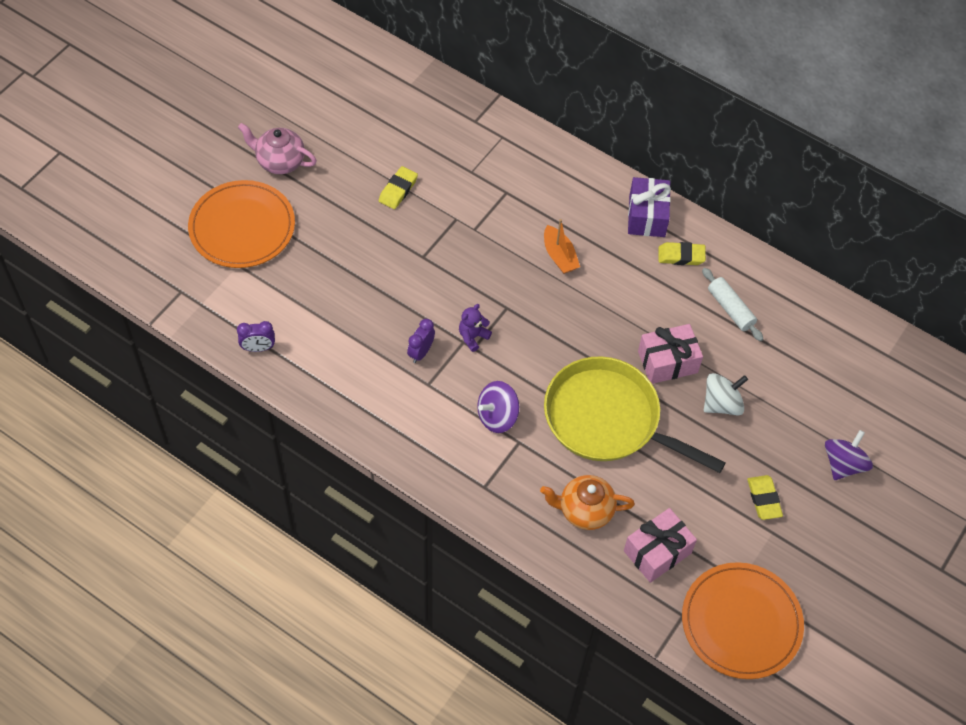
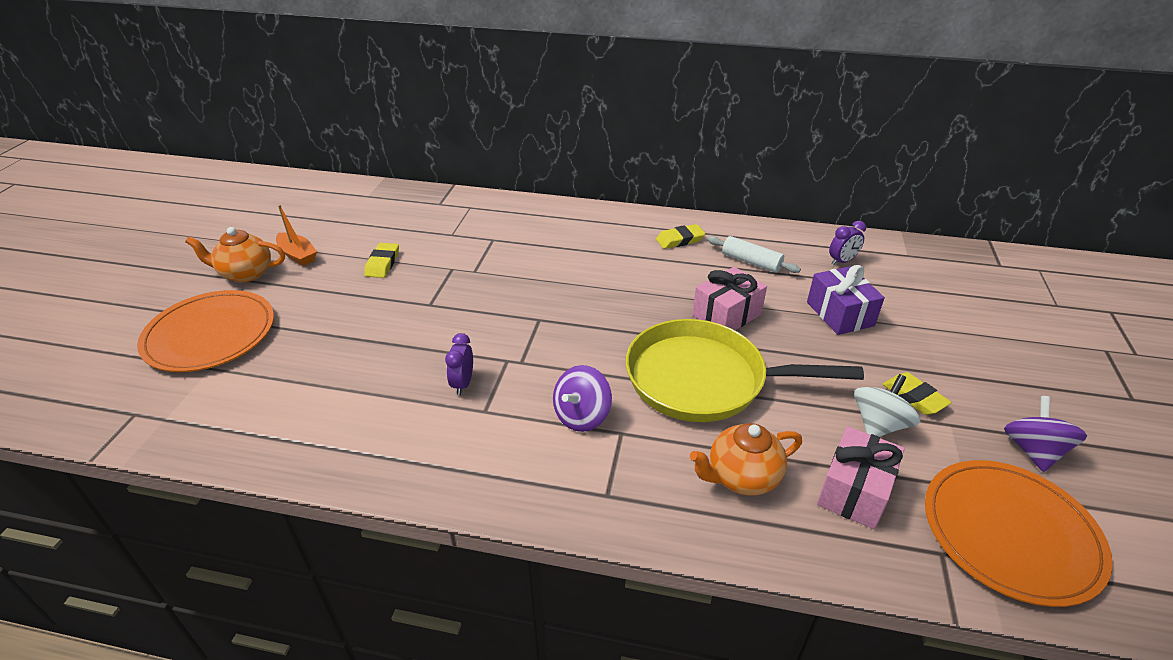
camera: 20 degrees left, 20 degrees down
purple clock [237,321,275,352] -> purple clock moved to [829,221,866,265]
pink teapot [238,123,317,174] -> orange teapot [185,227,285,283]
purple teddy bear [459,304,492,352] -> none
orange boat [544,219,580,274] -> orange boat moved to [276,205,317,266]
purple gift [628,177,671,237] -> purple gift moved to [807,265,885,335]
white spinning top [704,373,748,415] -> white spinning top moved to [854,374,920,437]
purple spinning top [825,430,873,480] -> purple spinning top moved to [1004,396,1087,472]

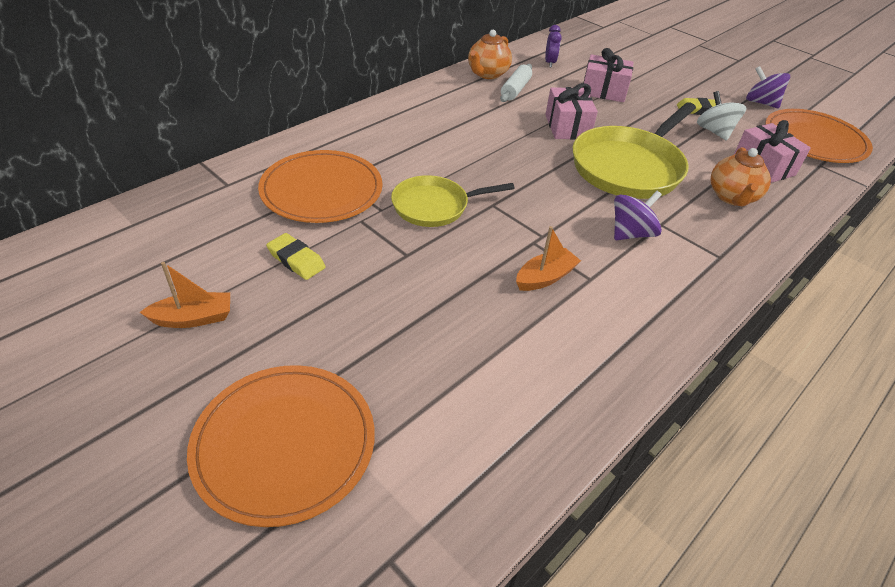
camera: 60 degrees left, 5 degrees up
orange teapot [185,227,285,283] -> orange teapot moved to [468,30,512,79]
purple clock [445,333,473,395] -> orange boat [516,226,581,291]
purple spinning top [553,365,612,432] -> purple spinning top turned 105 degrees counterclockwise [614,191,662,240]
yellow eraser [656,224,705,249] -> none
white rolling pin [708,236,801,273] -> white rolling pin turned 45 degrees counterclockwise [500,64,532,102]
purple gift [807,265,885,335] -> pink gift [582,48,633,102]
none -> orange plate [258,150,383,223]
none -> yellow pan [391,175,515,227]

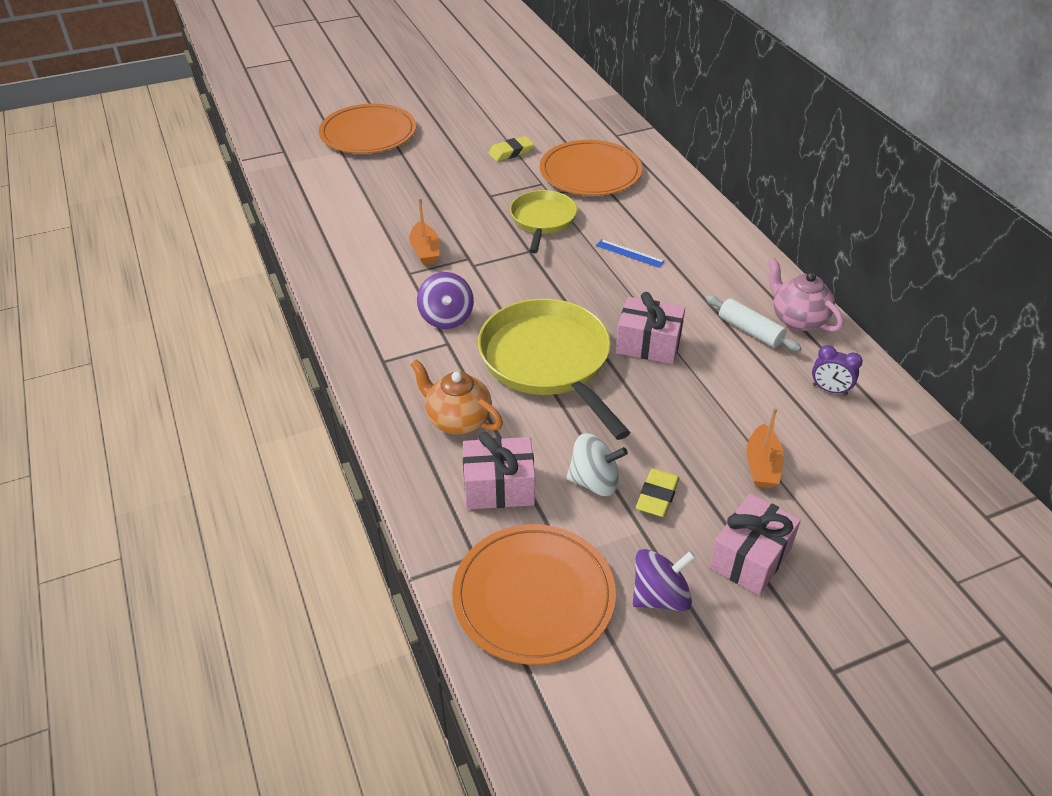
camera: 115 degrees right, 0 degrees up
orange boat [140,262,230,328] -> orange boat moved to [746,408,784,488]
orange teapot [468,30,512,79] -> pink teapot [768,258,843,332]
pink gift [582,48,633,102] -> pink gift moved to [709,494,801,596]
none -> blue ruler [596,239,665,268]

